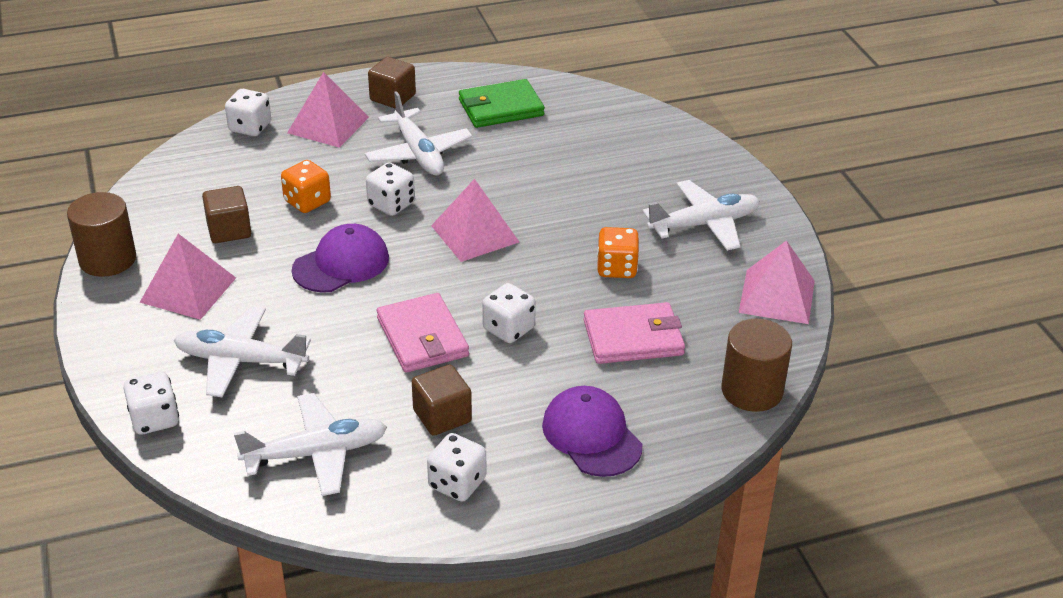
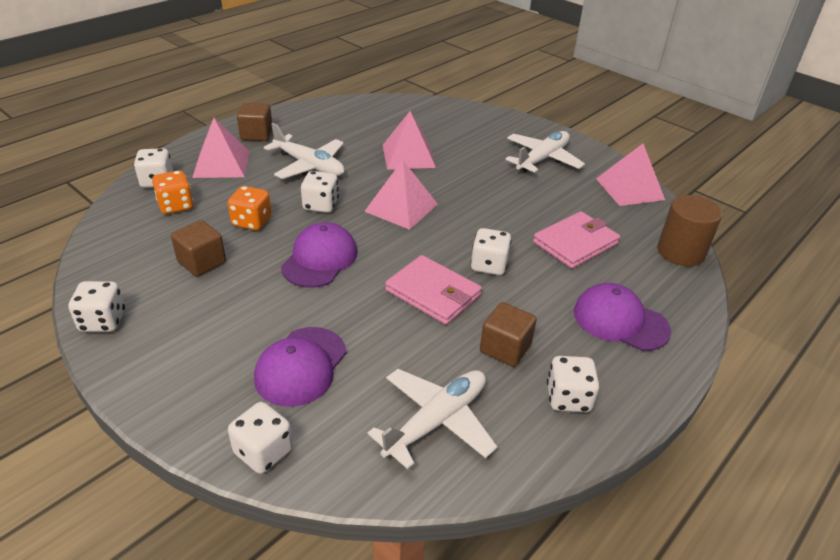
camera: 30 degrees left, 0 degrees up
brown cylinder [67,192,136,277] -> white dice [69,281,125,332]
pink pyramid [140,234,236,320] -> pink pyramid moved to [383,111,436,170]
white plane [174,307,311,397] -> purple cap [254,327,346,407]
green wallet [459,79,545,128] -> none
orange dice [597,227,639,278] -> orange dice moved to [152,170,194,214]

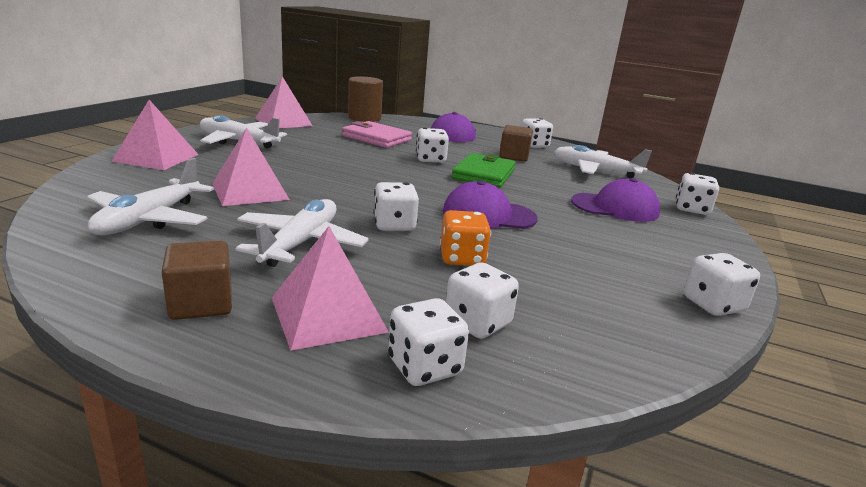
camera: 110 degrees left, 15 degrees down
orange dice [152,170,194,214] -> white dice [446,262,519,339]
brown cube [171,220,226,277] -> none
pink pyramid [364,160,438,230] -> pink pyramid moved to [112,100,199,170]
pink wallet [385,255,482,325] -> green wallet [452,153,516,188]
none -> white plane [87,158,214,235]

